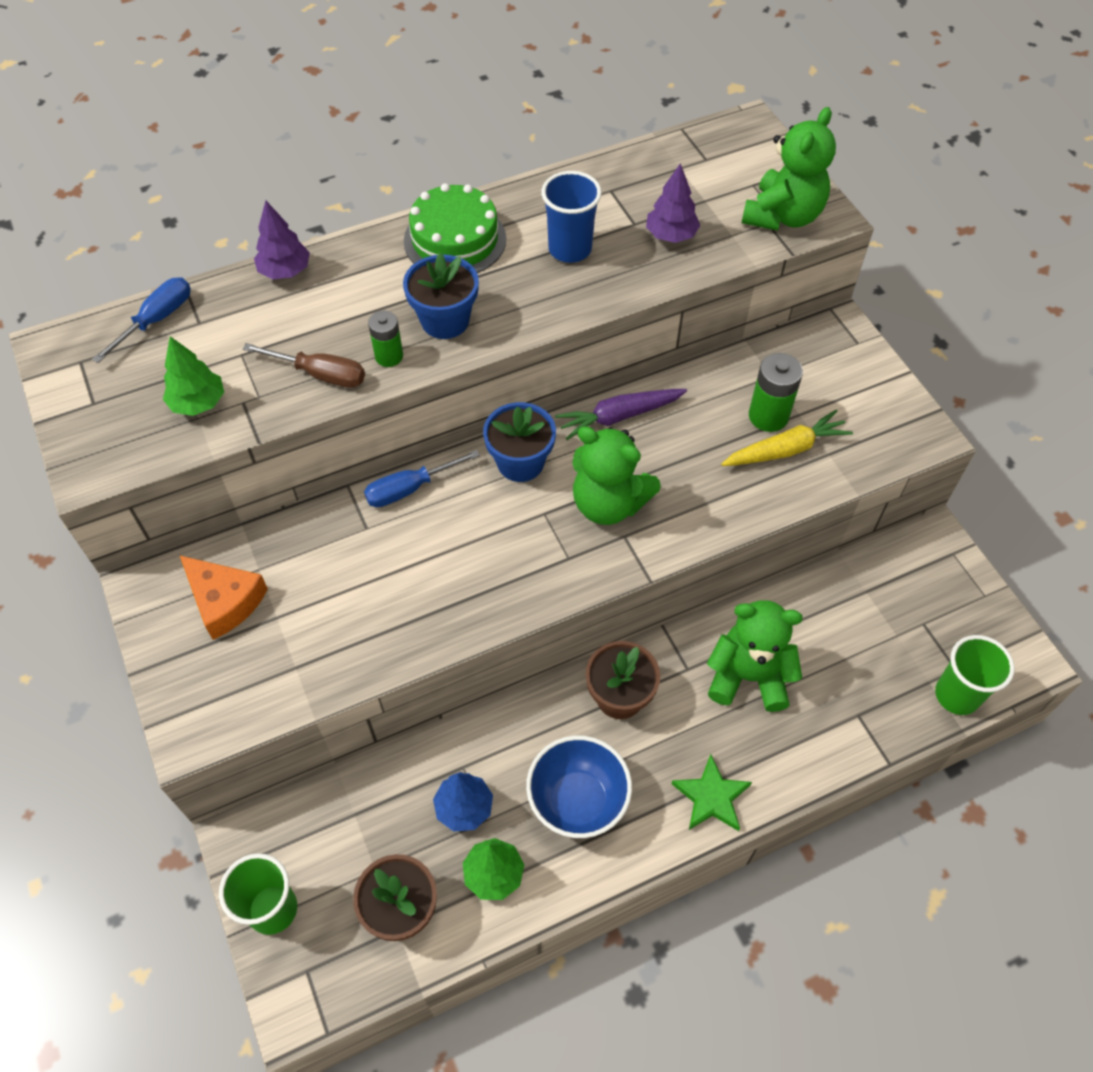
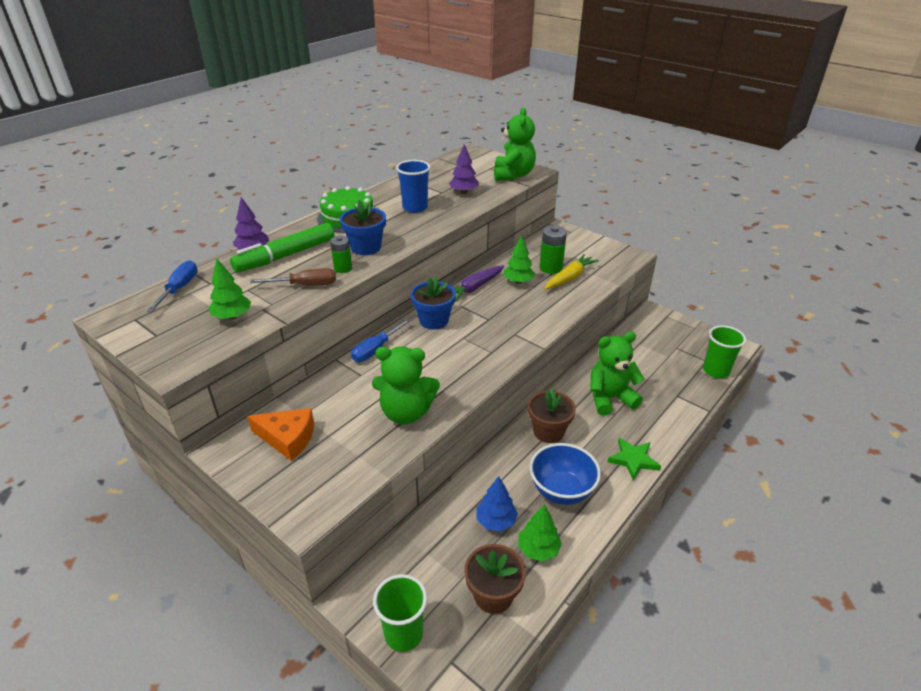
camera: 25 degrees left, 20 degrees down
green teddy bear [572,426,661,525] -> green teddy bear moved to [372,346,440,424]
none -> green marker [230,223,335,273]
none -> green tree [504,235,535,284]

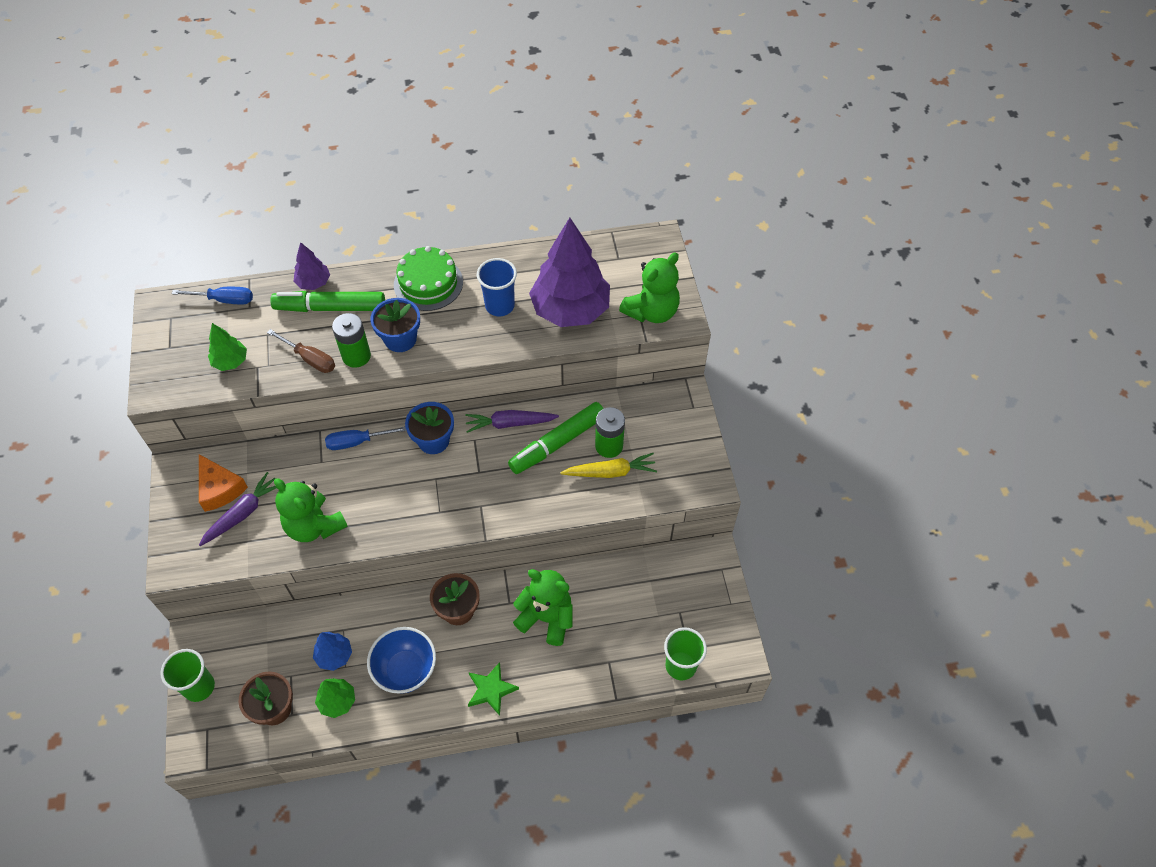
camera: 40 degrees right, 20 degrees up
blue screwdriver [147,260,198,312] -> blue screwdriver turned 45 degrees clockwise [172,287,253,305]
green battery [330,236,352,273] -> green battery [332,313,371,368], size x1.54
purple tree [449,144,479,194] -> purple tree [529,218,610,327], size x2.17
green tree [504,235,535,284] -> green marker [508,402,604,474]
none -> purple carrot [199,472,276,546]

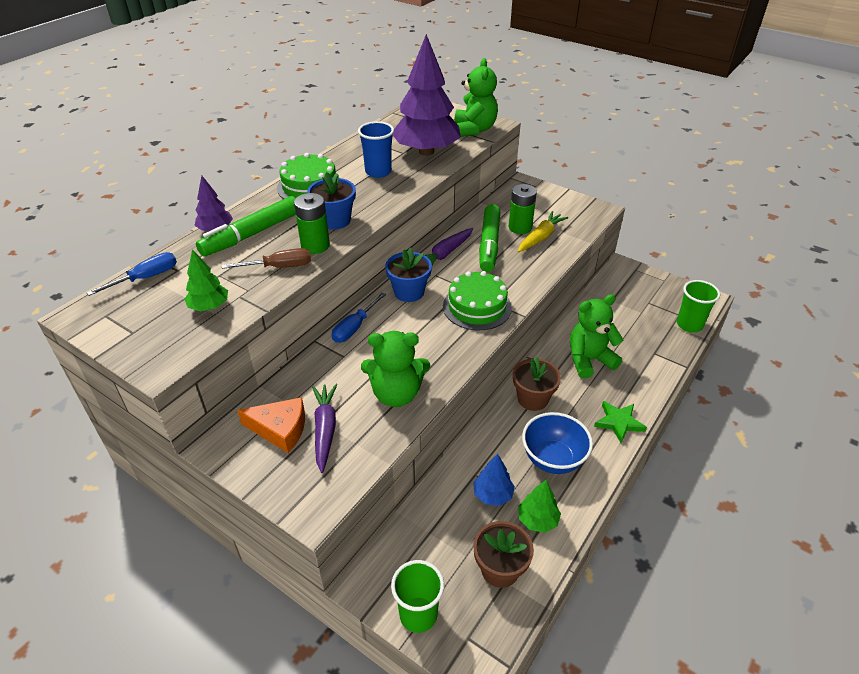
camera: 45 degrees left, 15 degrees down
none -> green cake [443,271,512,330]

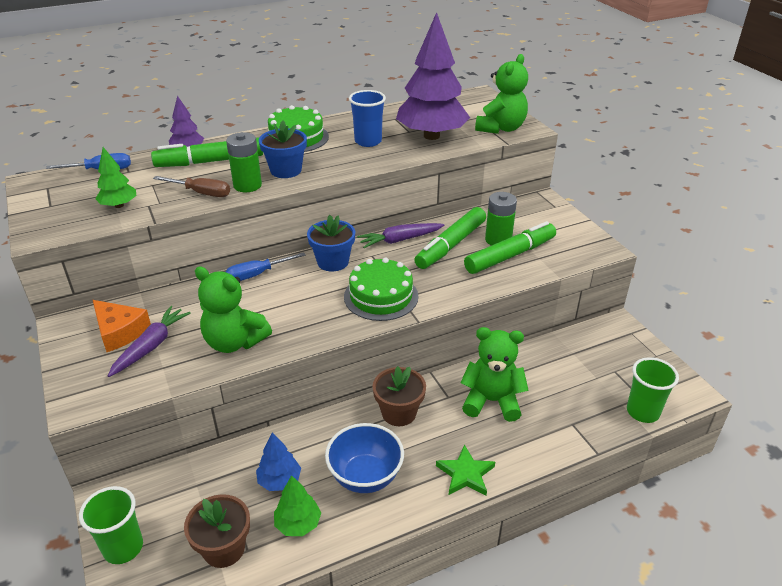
camera: 30 degrees right, 5 degrees down
yellow carrot [518,211,568,252] -> green marker [464,221,556,274]

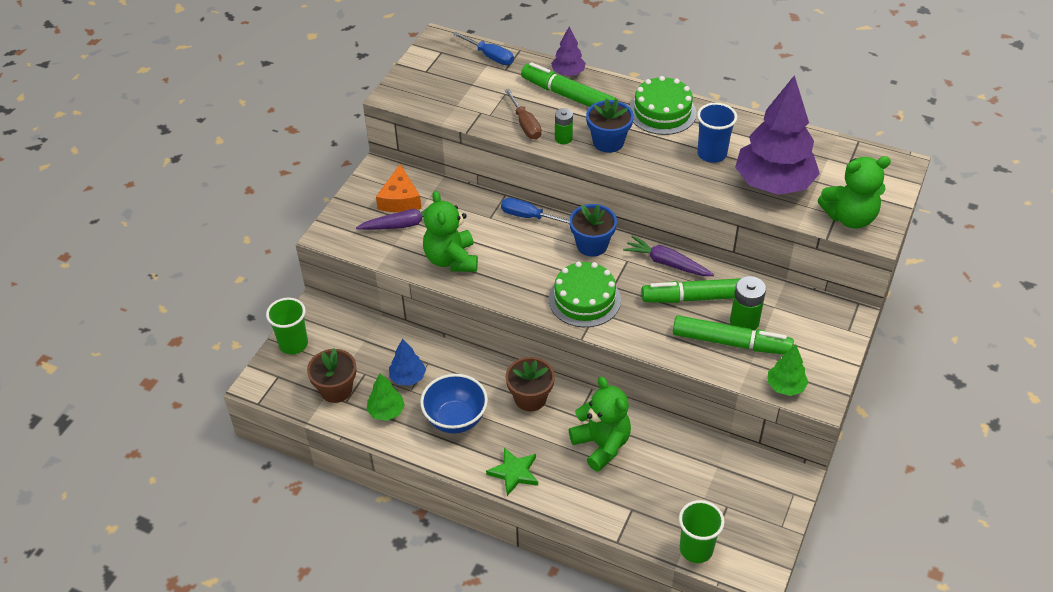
camera: 50 degrees right, 10 degrees up
green tree [95,147,136,208] -> green tree moved to [767,345,808,396]
green battery [226,132,262,192] -> green battery [555,108,573,144], size x0.65

